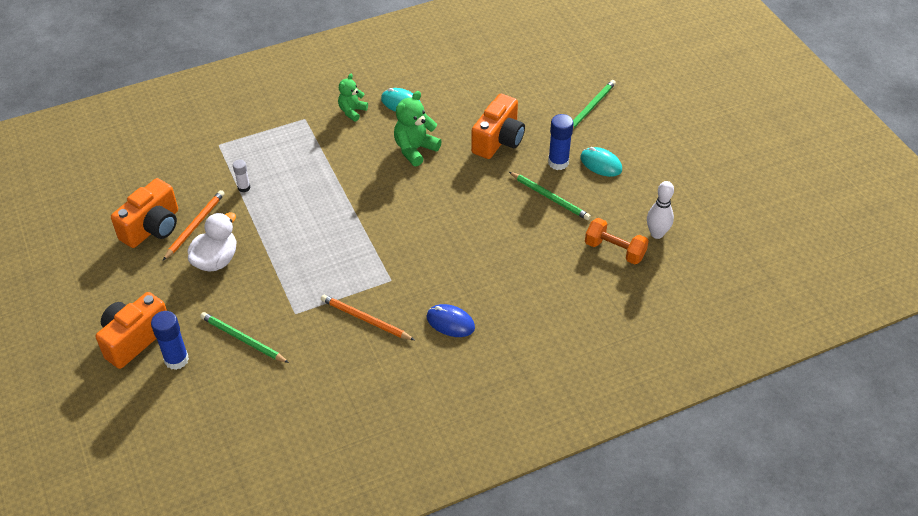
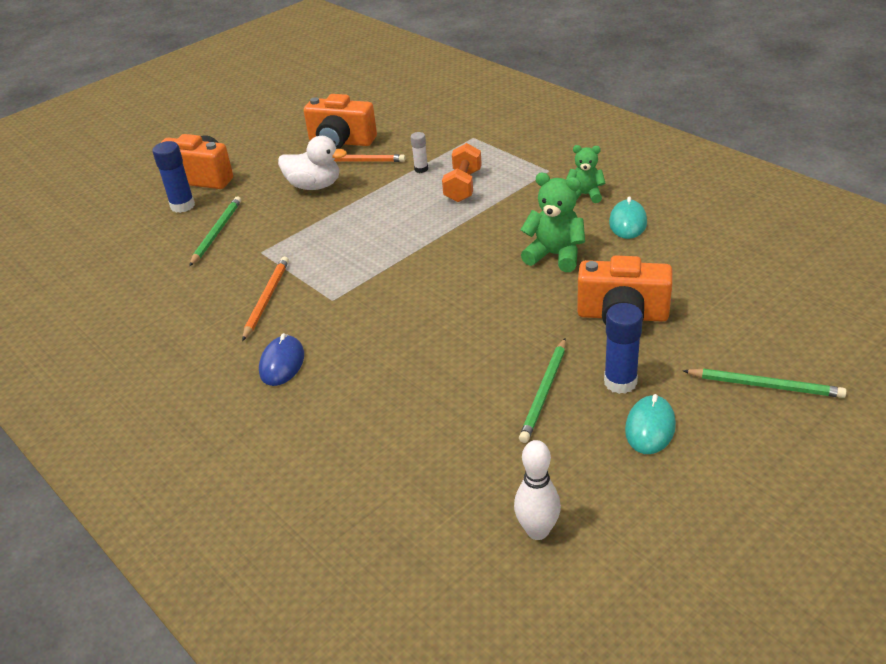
camera: 75 degrees right, 10 degrees down
orange dumbbell [585,218,649,264] -> orange dumbbell moved to [442,143,482,202]

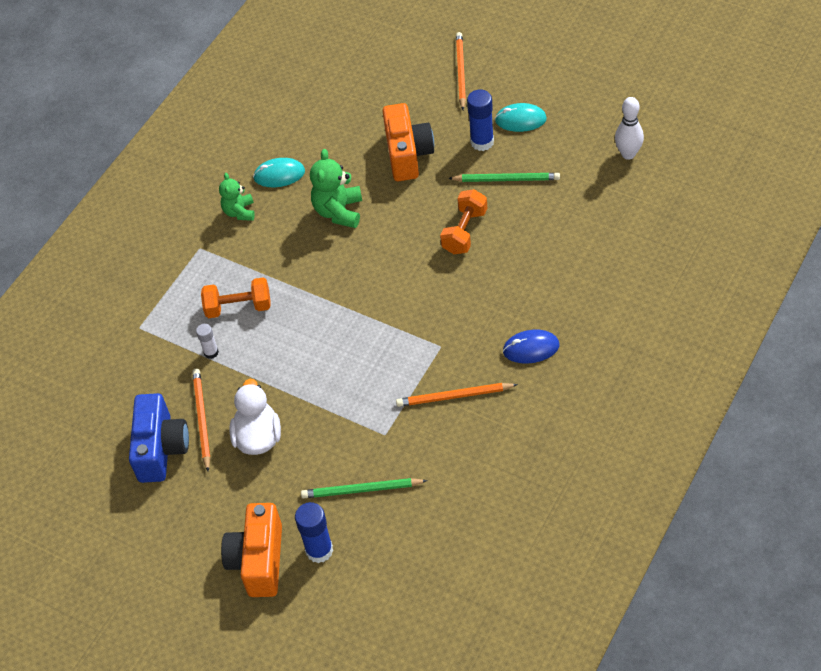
camera: 105 degrees left, 15 degrees up
orange camera [304,94,377,149] -> blue camera [129,393,189,483]
green pencil [682,369,847,398] -> orange pencil [456,32,466,110]
none -> orange dumbbell [440,189,487,254]

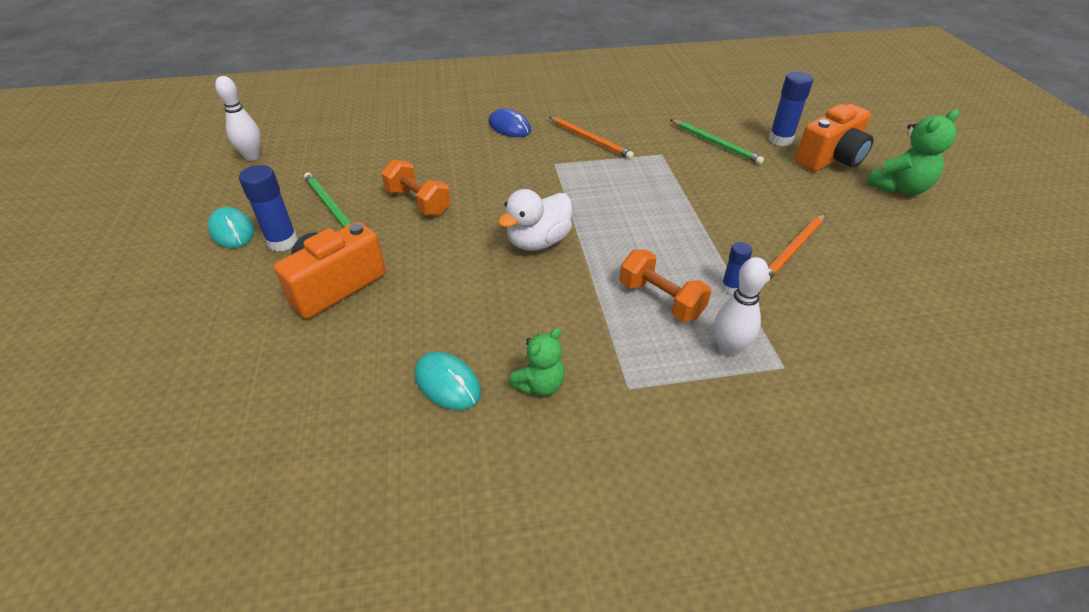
camera: 135 degrees left, 10 degrees down
blue camera [129,393,189,483] -> none
white glue stick [196,324,219,359] -> blue glue stick [721,242,752,294]
white duck [229,379,281,455] -> white duck moved to [498,189,572,251]
green teddy bear [310,149,362,228] -> green teddy bear moved to [866,109,959,195]
orange dumbbell [440,189,487,254] -> orange dumbbell turned 60 degrees clockwise [381,159,451,216]
orange pencil [456,32,466,110] -> none
none -> white bowling pin [714,257,769,357]

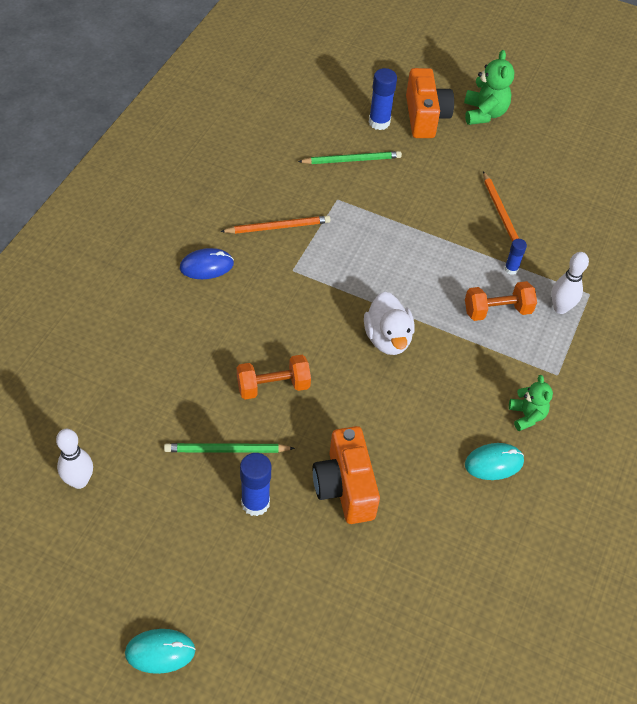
camera: 60 degrees left, 10 degrees up
turquoise mouse [208,207,254,248] -> turquoise mouse moved to [125,629,196,674]

